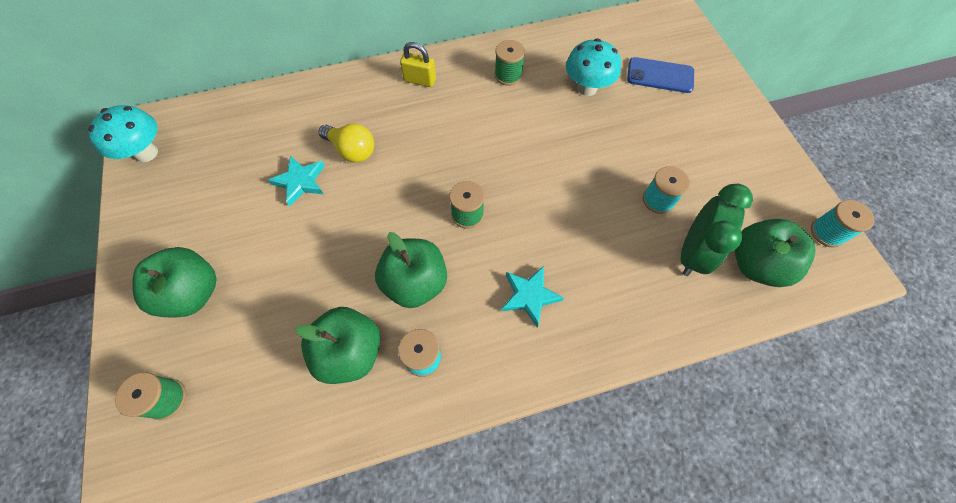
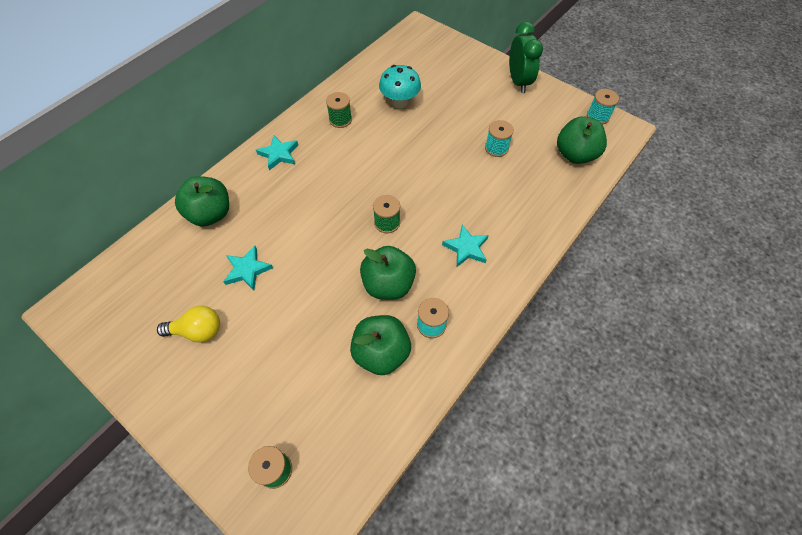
camera: 35 degrees left, 5 degrees down
turquoise mushroom [88,105,158,162] -> none
green apple [132,247,217,317] -> green apple moved to [175,176,229,226]
yellow light bulb [318,123,374,163] -> yellow light bulb moved to [157,306,220,343]
yellow padlock [400,42,436,87] -> turquoise star [256,135,298,170]
blue phone [627,57,694,93] -> none
green clock [680,184,753,276] -> green clock moved to [509,22,543,93]

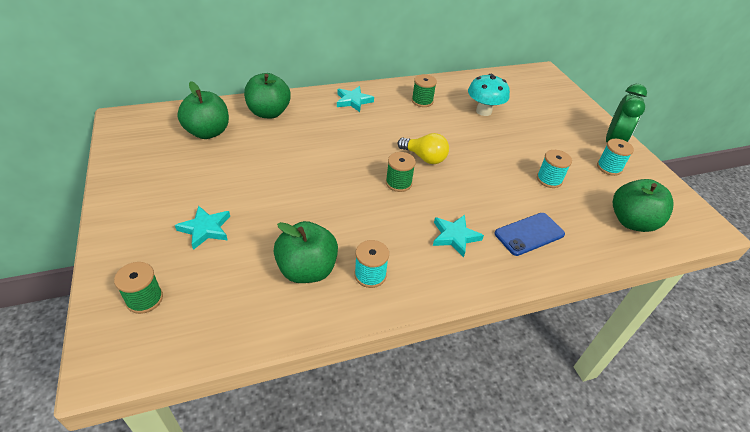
camera: 30 degrees right, 15 degrees down
yellow light bulb [157,306,220,343] -> yellow light bulb moved to [398,133,449,164]
turquoise star [223,246,273,290] -> turquoise star moved to [175,205,230,250]
green apple [360,246,416,300] -> green apple moved to [177,81,229,139]
turquoise spool [587,89,619,124] -> turquoise spool moved to [597,139,634,176]
none -> blue phone [495,213,565,256]

